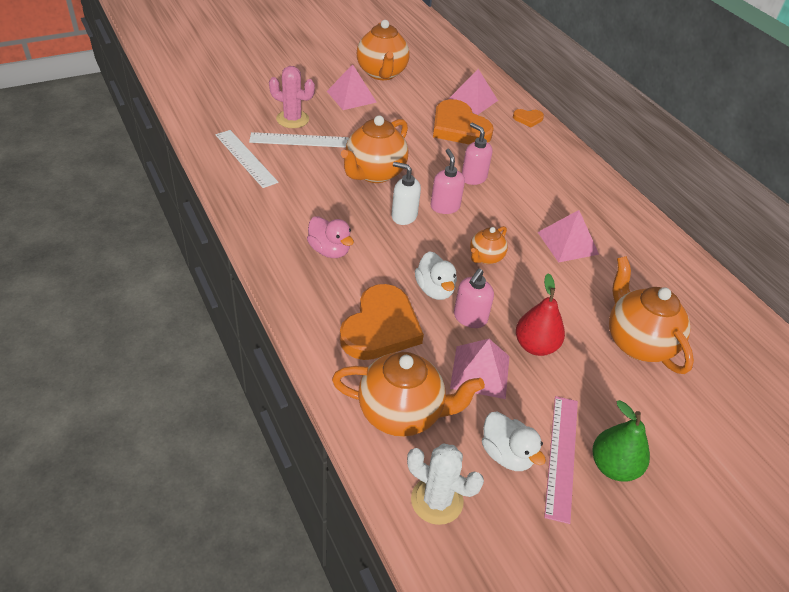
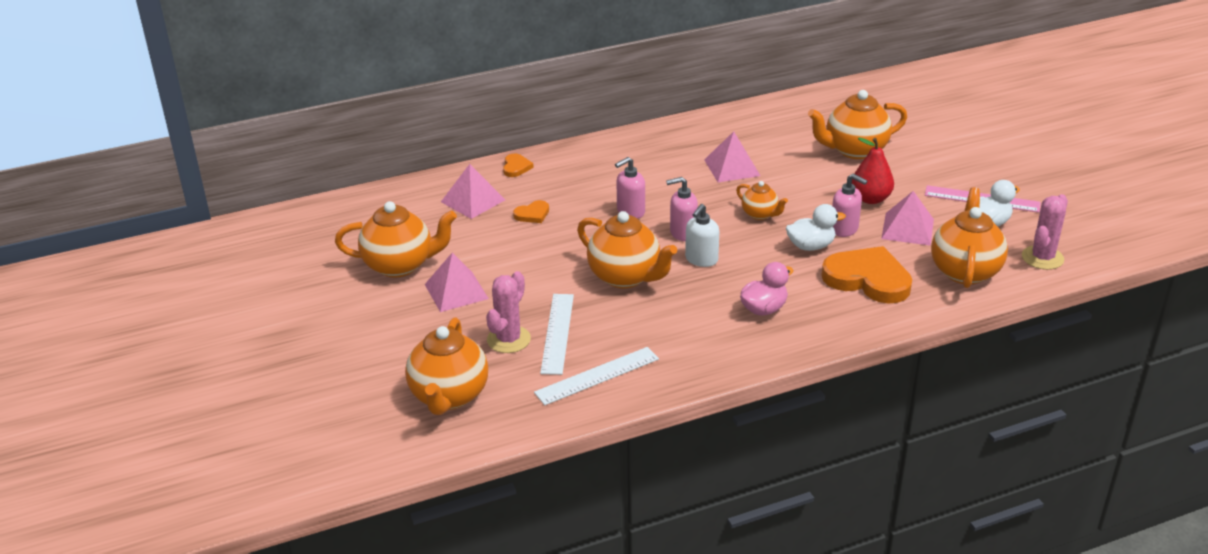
camera: 80 degrees left, 10 degrees down
white cactus [407,444,484,525] -> pink cactus [1022,194,1068,270]
orange heart [433,99,494,145] -> orange heart [513,200,549,223], size x0.45
green pear [592,400,650,482] -> none
none -> orange teapot [405,318,488,415]

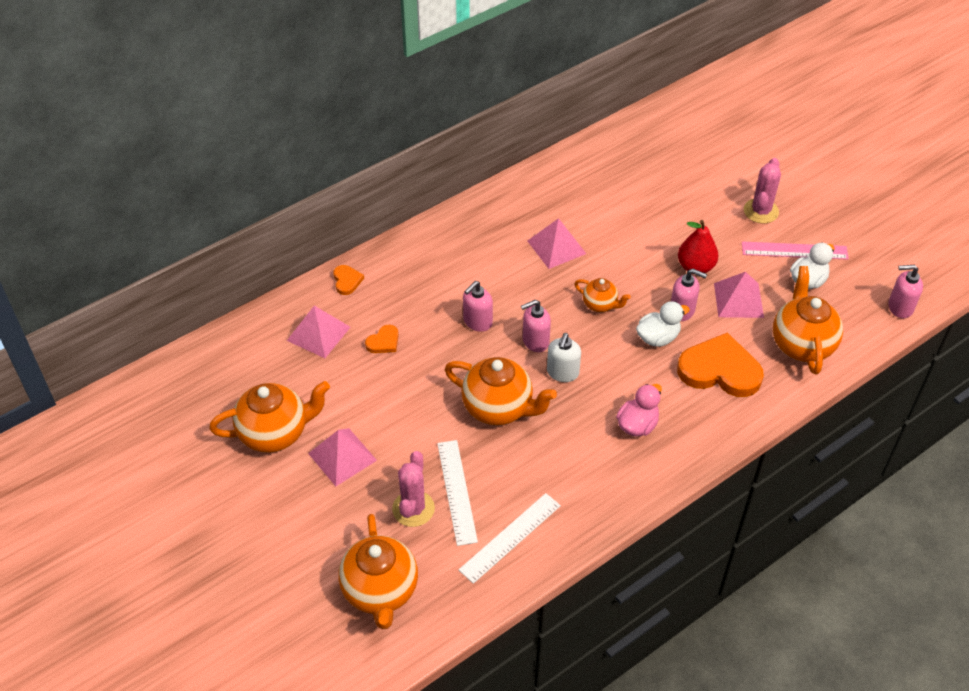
camera: 15 degrees left, 15 degrees up
orange teapot [808,90,907,159] -> none
pink cactus [1022,194,1068,270] -> pink cactus moved to [744,158,781,223]
none -> pink soap dispenser [888,265,923,318]

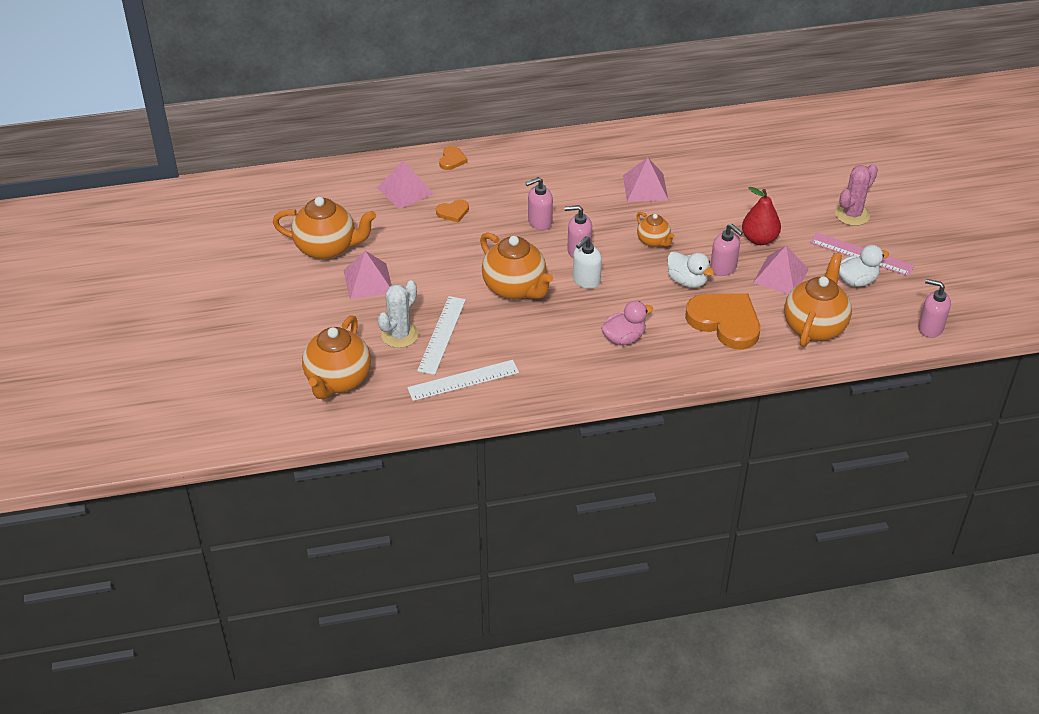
camera: 25 degrees right, 5 degrees down
pink cactus [392,451,435,527] -> white cactus [378,280,419,348]
white duck [636,301,690,347] -> white duck turned 45 degrees clockwise [667,251,714,288]

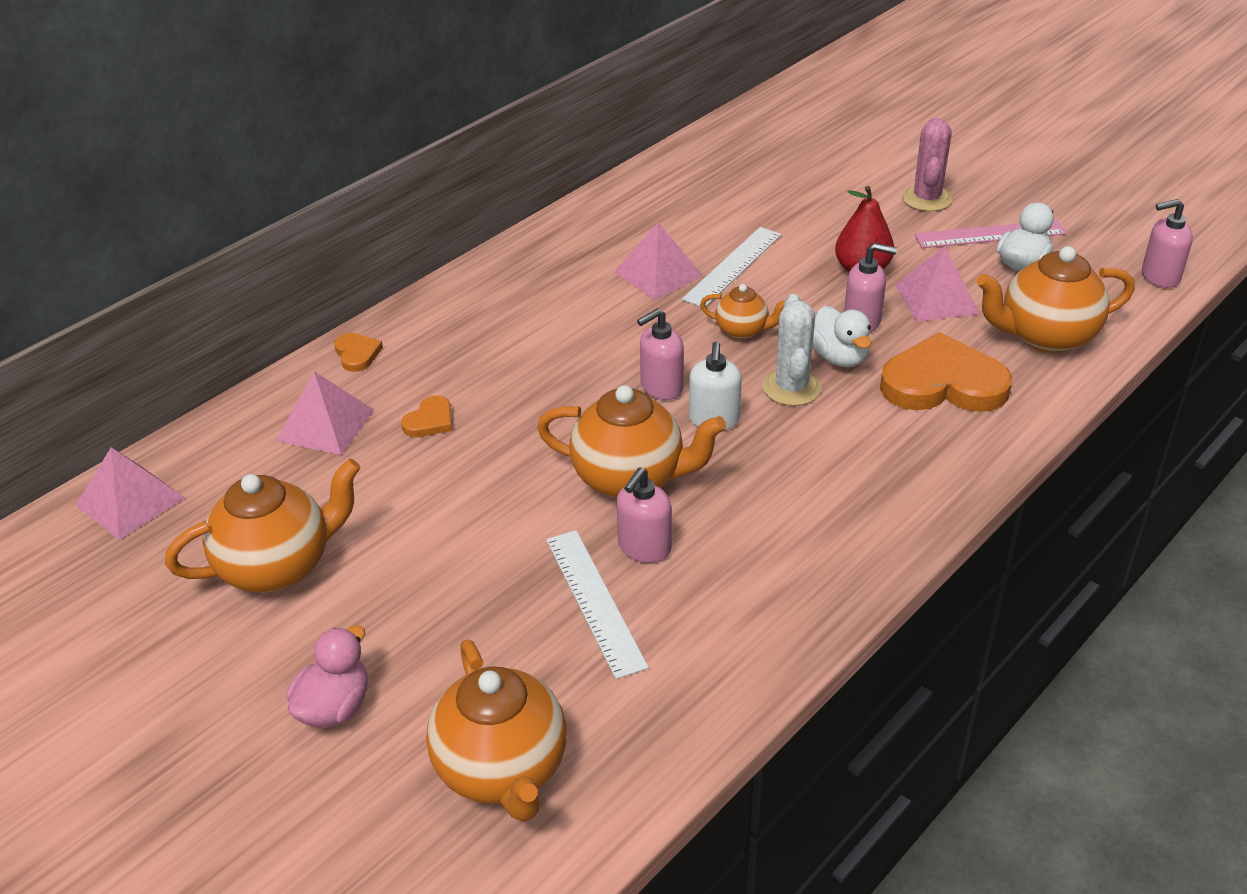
camera: 35 degrees left, 5 degrees down
pink pyramid [343,251,392,300] -> pink pyramid moved to [75,447,185,540]
white cactus [378,280,419,348] -> white cactus moved to [763,294,822,406]
white ruler [407,360,519,401] -> white ruler moved to [682,227,781,307]
pink soap dispenser [525,177,553,230] -> pink soap dispenser moved to [616,467,672,563]
pink duck [601,301,653,345] -> pink duck moved to [287,625,368,728]
white duck [667,251,714,288] -> white duck turned 60 degrees clockwise [813,306,872,367]
orange teapot [784,253,852,347] -> orange teapot turned 90 degrees counterclockwise [977,246,1135,353]

